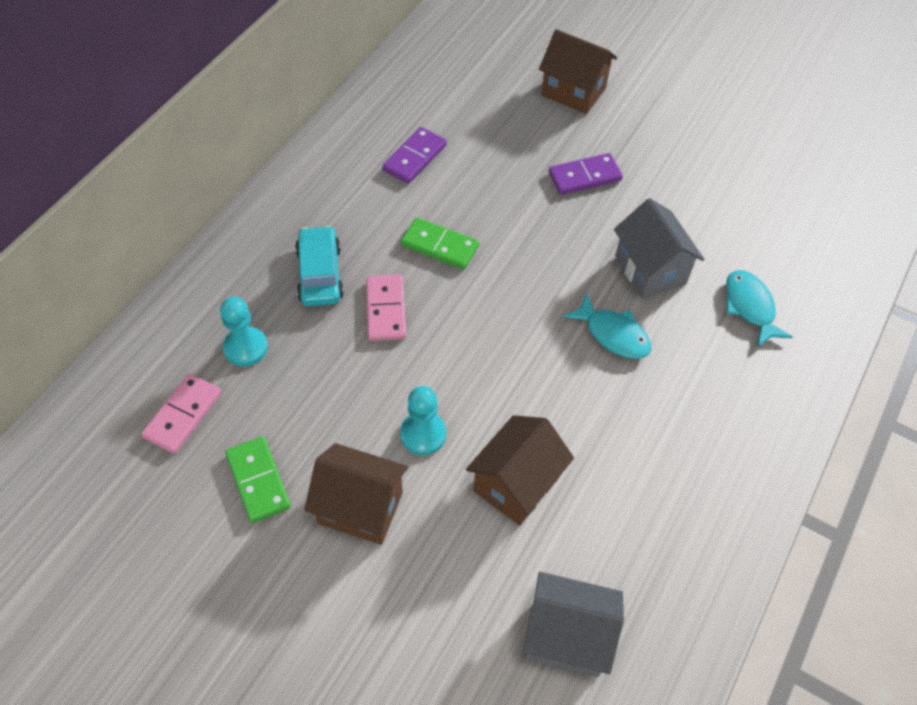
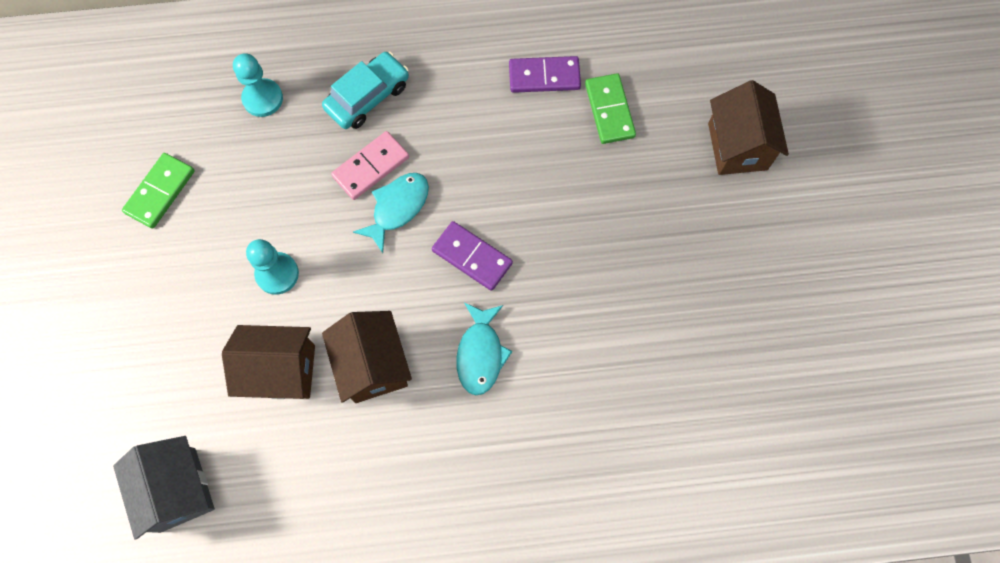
camera: 55 degrees right, 15 degrees up
pink domino [141,373,222,454] -> none
brown house [304,443,408,545] -> brown house moved to [322,311,412,403]
green domino [401,218,479,269] -> green domino moved to [585,74,636,144]
purple domino [549,153,623,195] -> purple domino moved to [432,221,513,291]
grey house [614,198,704,299] -> none
turquoise fish [726,270,793,347] -> turquoise fish moved to [353,173,429,253]

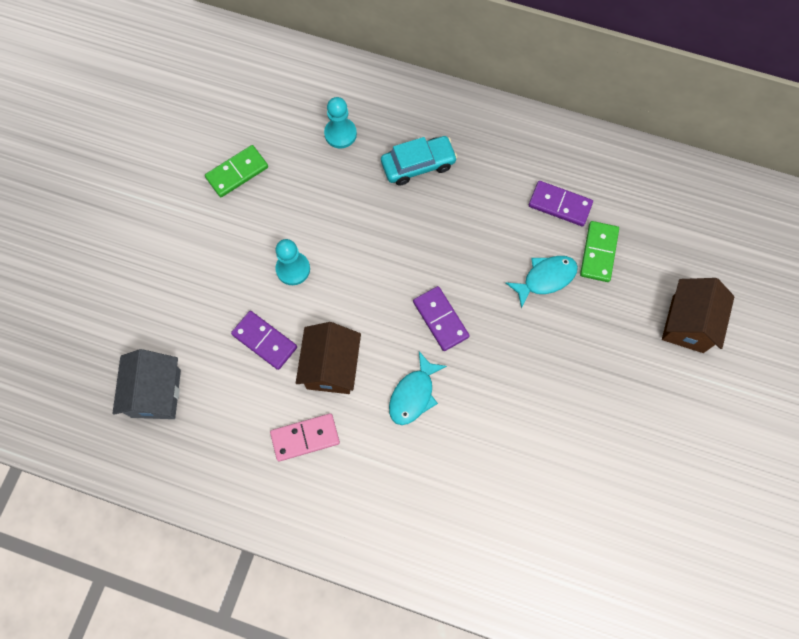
camera: 25 degrees right, 0 degrees up
brown house [222,325,315,399] -> purple domino [231,311,297,370]
pink domino [331,131,409,200] -> pink domino moved to [270,413,340,461]
turquoise fish [353,173,429,253] -> turquoise fish moved to [505,256,578,309]

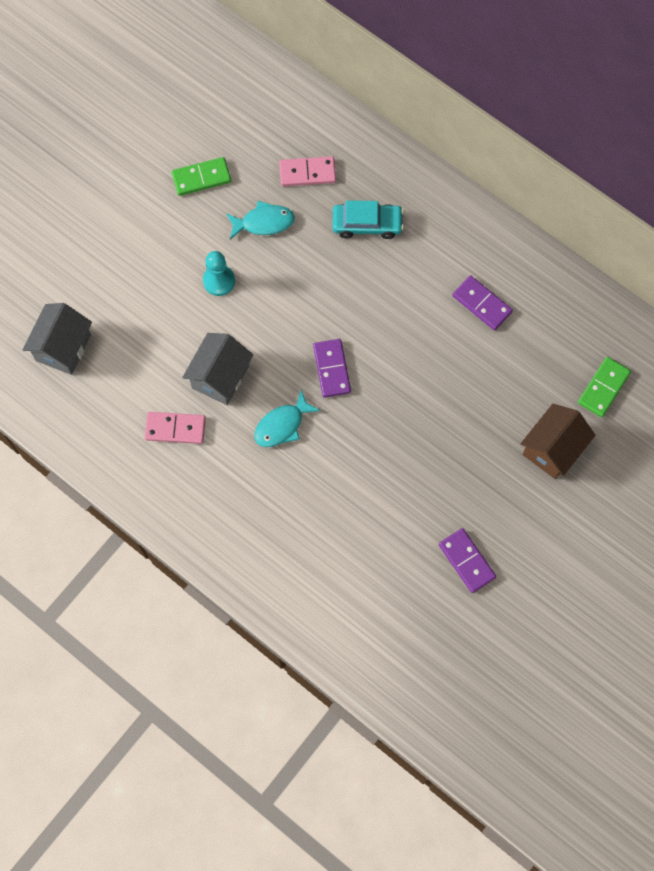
camera: 20 degrees right, 0 degrees up
purple domino [231,311,297,370] -> purple domino moved to [439,528,496,593]
brown house [296,322,361,394] -> grey house [182,333,253,405]
turquoise pawn [324,97,357,149] -> pink domino [279,156,336,186]
turquoise fish [505,256,578,309] -> turquoise fish moved to [226,201,295,239]
green domino [580,221,619,282] -> green domino moved to [578,357,631,417]

